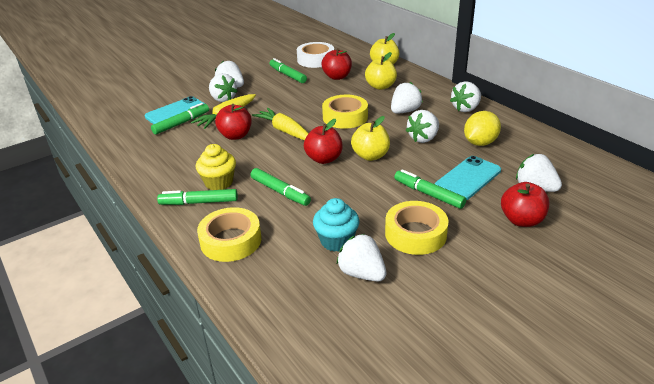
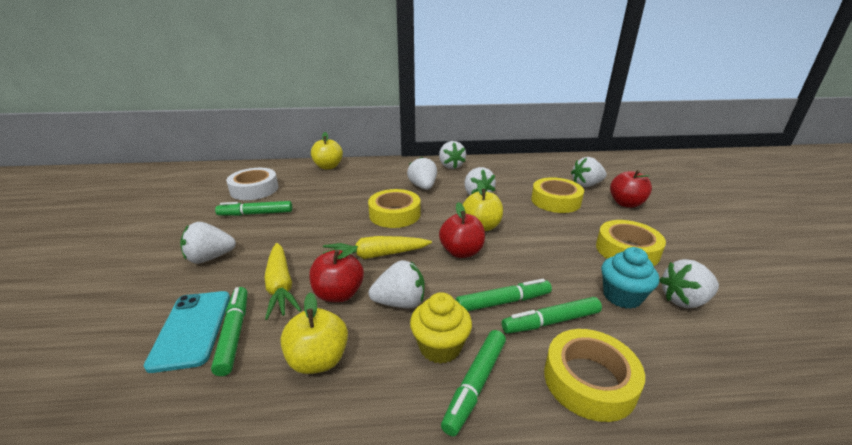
camera: 60 degrees left, 5 degrees down
white strawberry [209,73,238,102] -> white strawberry moved to [368,260,425,308]
red apple [322,48,352,80] -> none
yellow apple [365,52,397,90] -> yellow apple moved to [280,292,348,374]
green marker [394,169,466,209] -> green marker moved to [502,297,602,334]
turquoise phone [435,156,501,200] -> yellow tape [531,177,584,213]
yellow lemon [464,111,501,146] -> none

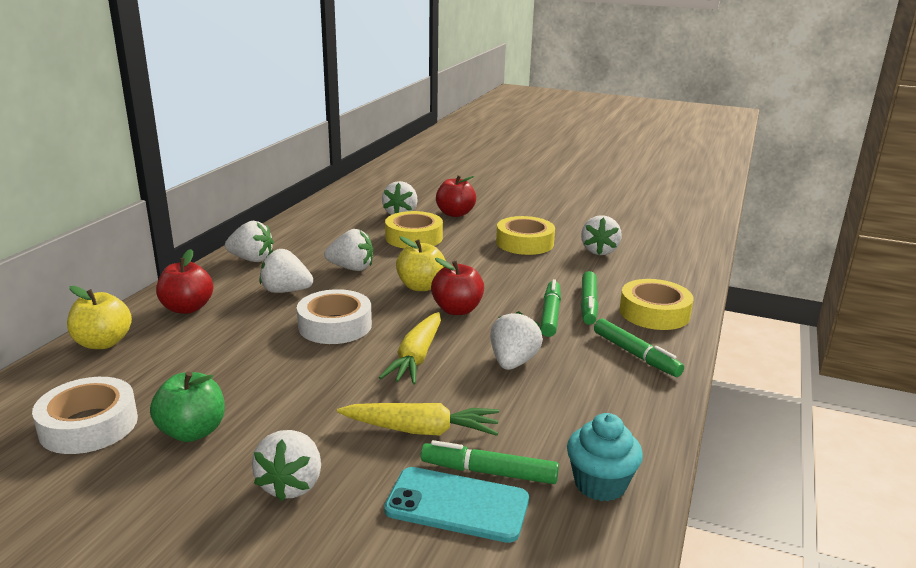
camera: 65 degrees left, 5 degrees down
green marker [215,201,292,216] -> green apple [150,372,225,442]
yellow apple [280,292,348,374] -> none
red apple [309,246,364,302] -> red apple moved to [156,249,213,314]
yellow tape [368,189,421,228] -> white tape [297,289,372,344]
yellow cupcake [410,292,472,364] -> none
turquoise cupcake [601,247,659,309] -> turquoise cupcake moved to [567,413,643,501]

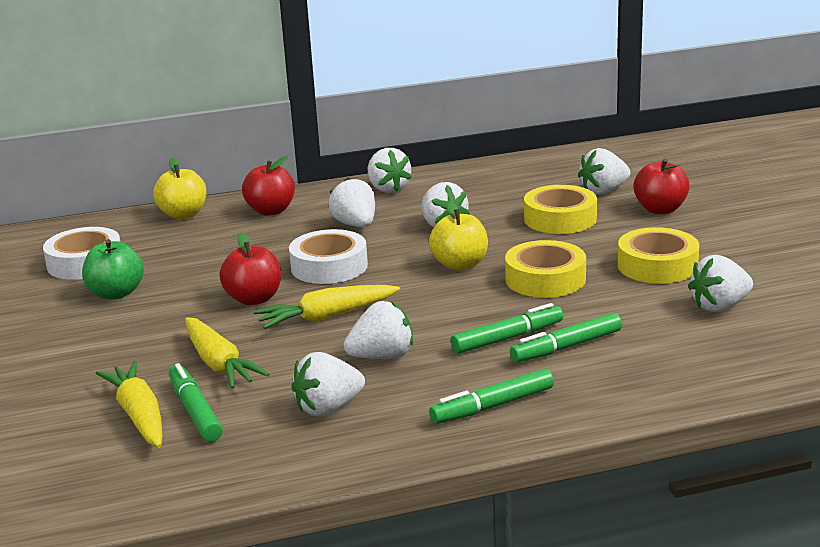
camera: 55 degrees right, 0 degrees up
white strawberry [252,430,321,501] -> white strawberry moved to [291,352,365,417]
turquoise phone [384,467,529,543] -> yellow carrot [96,361,163,448]
red apple [431,258,484,315] -> red apple moved to [219,232,281,305]
turquoise cupcake [567,413,643,501] -> none
green marker [594,319,684,377] -> green marker turned 45 degrees clockwise [429,368,554,424]
yellow tape [619,279,694,330] -> yellow tape moved to [505,240,586,298]

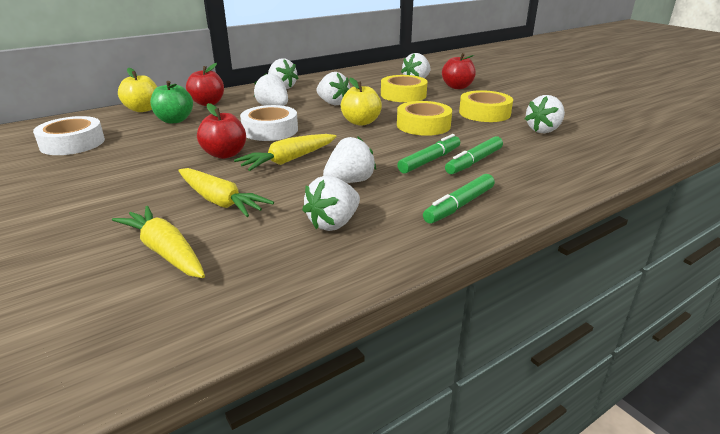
camera: 20 degrees left, 5 degrees up
green apple [82,239,144,299] -> green apple moved to [150,81,193,123]
green marker [169,363,223,442] -> none

